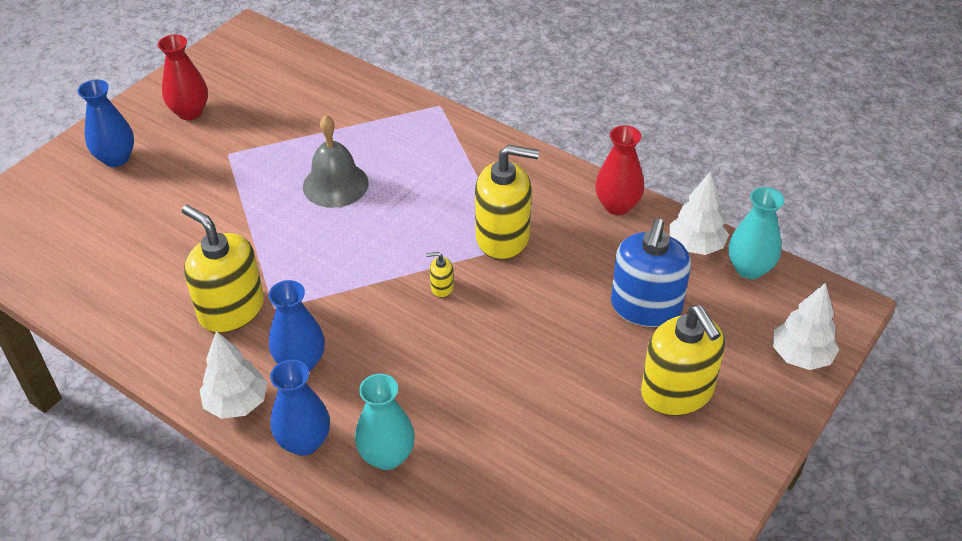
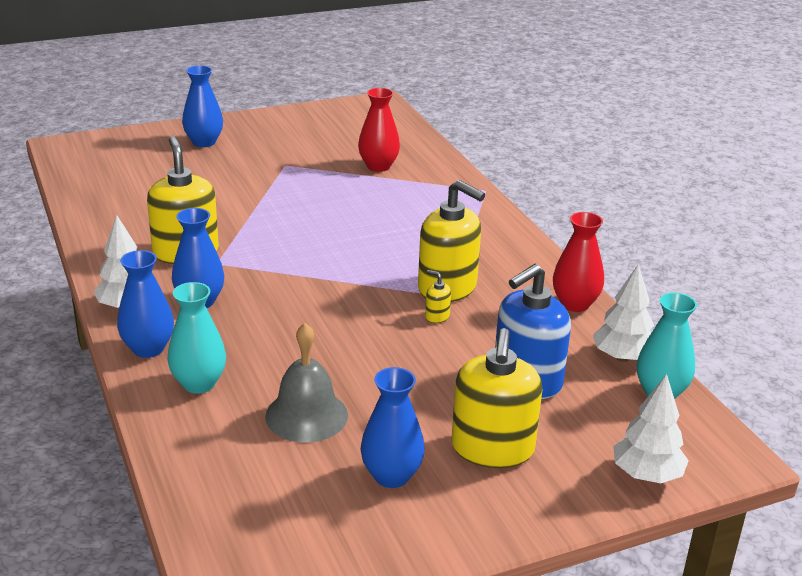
camera: 30 degrees right, 15 degrees down
red vase [158,35,208,120] -> red vase moved to [358,88,400,172]
grey bell [303,115,369,208] -> grey bell moved to [265,323,348,443]
yellow soap dispenser [426,252,454,298] -> yellow soap dispenser moved to [425,270,451,323]
none -> blue vase [361,367,425,488]

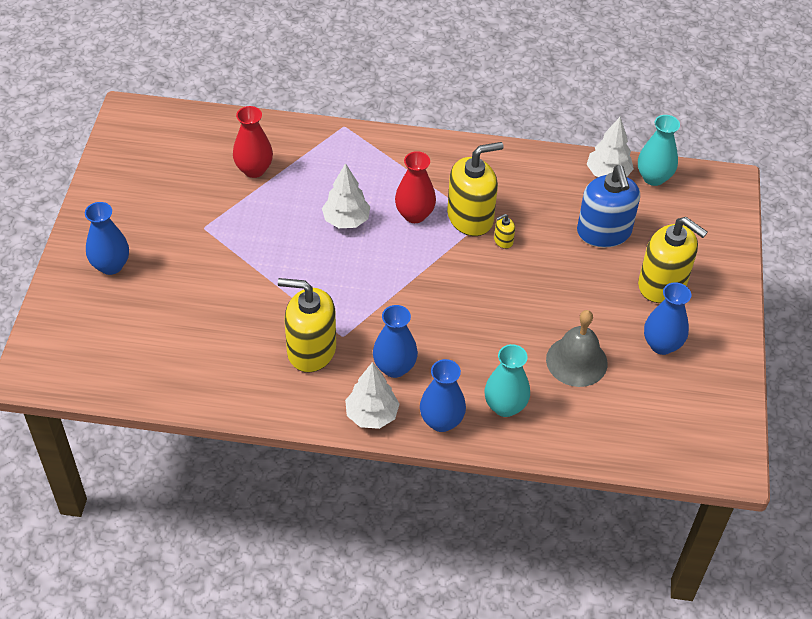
camera: 60 degrees left, 20 degrees up
red vase [553,212,604,312] -> red vase moved to [395,151,436,223]
white tree [613,374,689,483] -> white tree moved to [322,163,370,228]

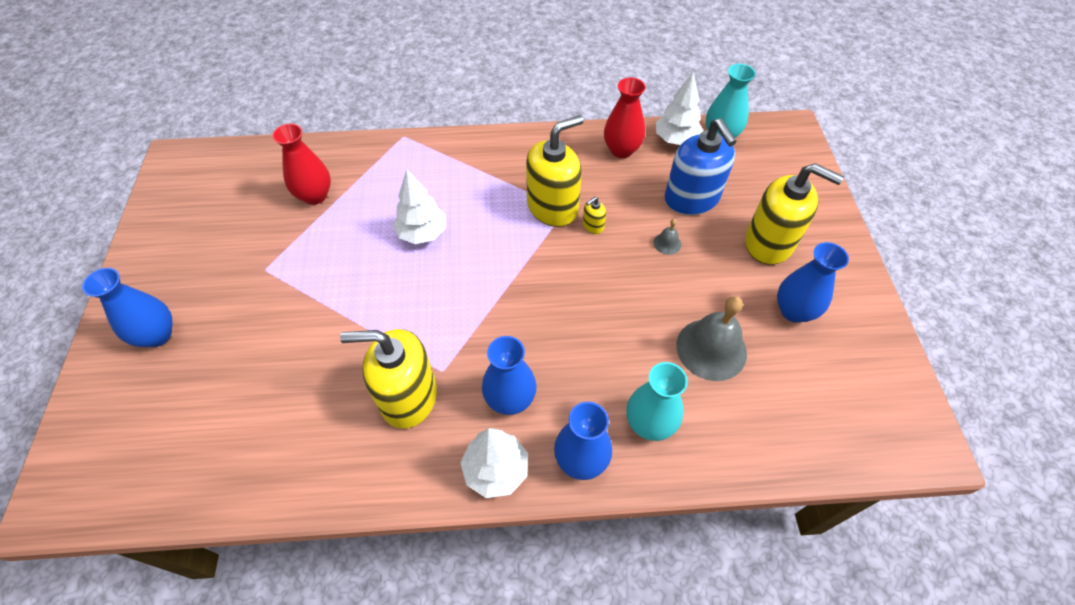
camera: 10 degrees left, 5 degrees up
red vase [395,151,436,223] -> red vase moved to [604,78,646,158]
none -> grey bell [654,219,681,255]

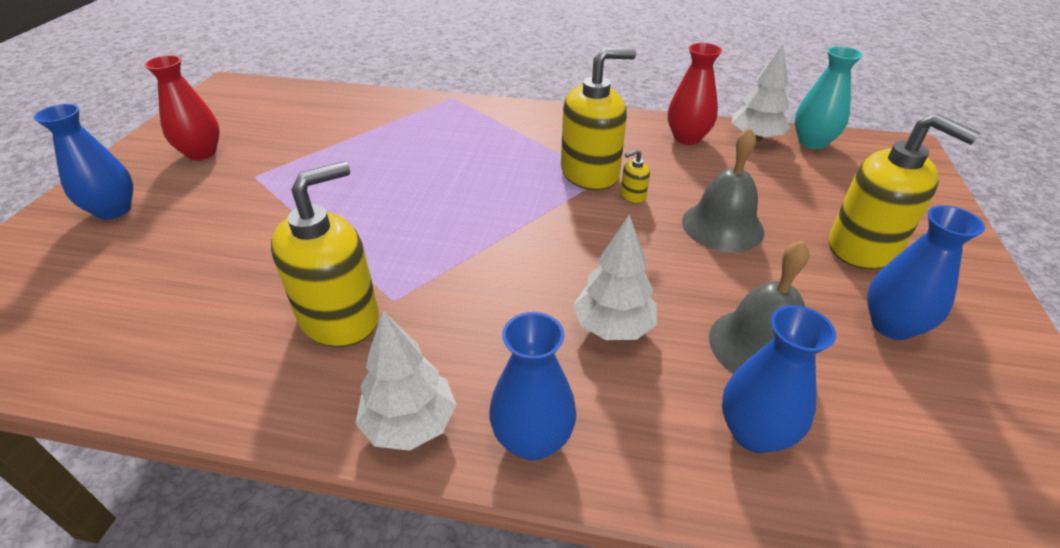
camera: 15 degrees right, 15 degrees down
red vase [272,124,331,205] -> red vase moved to [144,55,220,160]
yellow soap dispenser [340,329,437,429] -> yellow soap dispenser turned 120 degrees clockwise [271,161,379,347]
white tree [393,169,446,244] -> white tree moved to [573,215,657,340]
blue vase [482,336,537,415] -> blue vase moved to [722,305,836,453]
turquoise vase [627,362,688,441] -> none
grey bell [654,219,681,255] -> grey bell [682,128,764,252], size x2.25
blue soap dispenser [665,118,737,215] -> none

